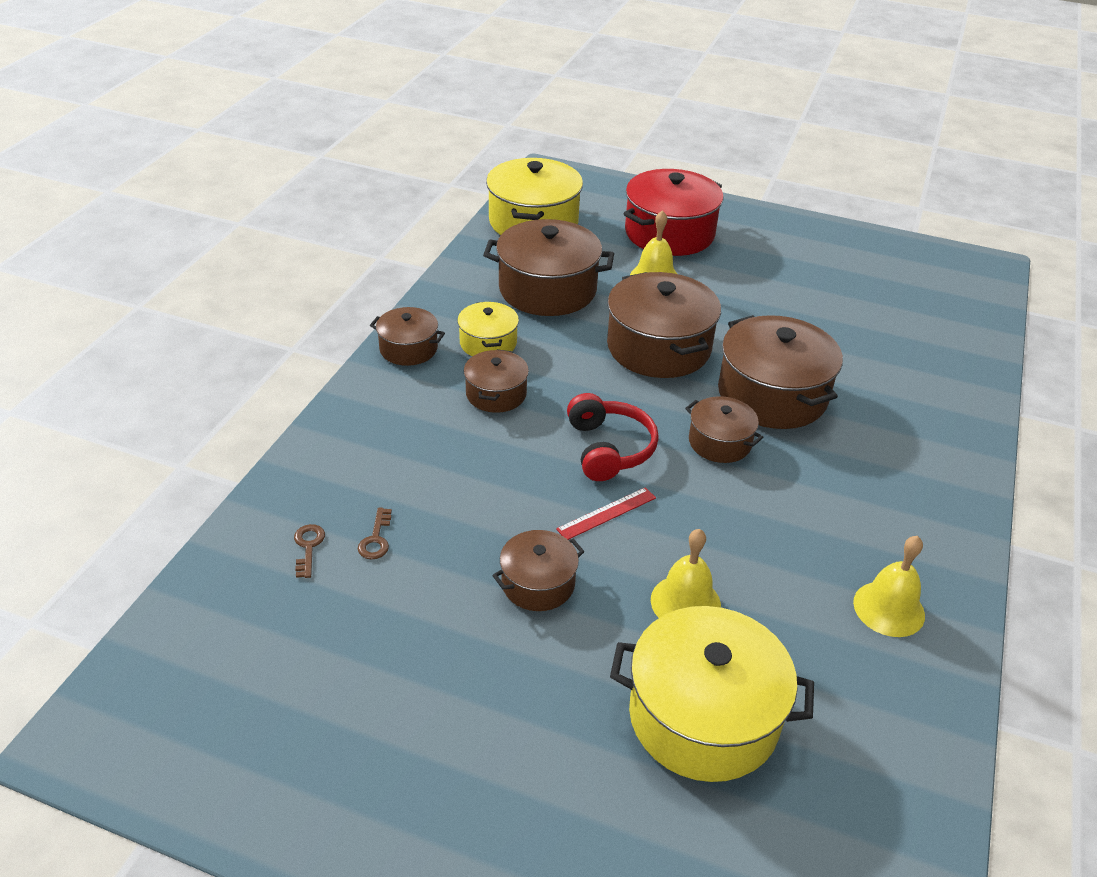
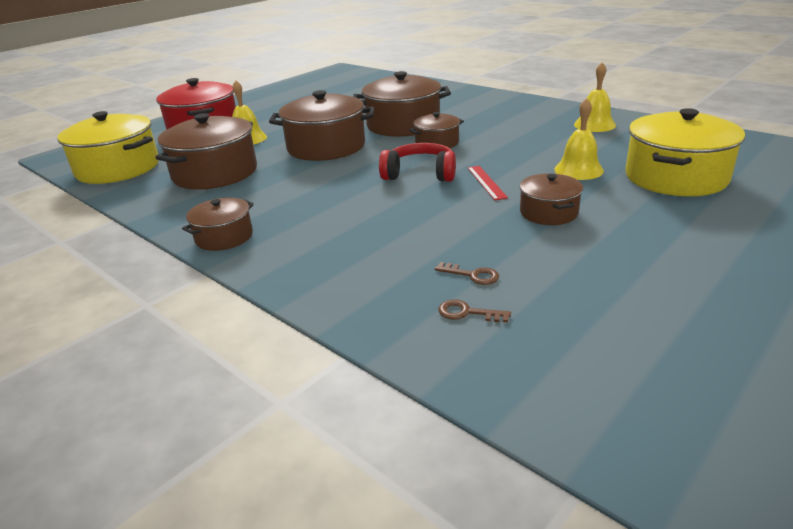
camera: 65 degrees left, 10 degrees down
yellow pot [457,301,519,357] -> none
brown pot [464,349,529,413] -> none

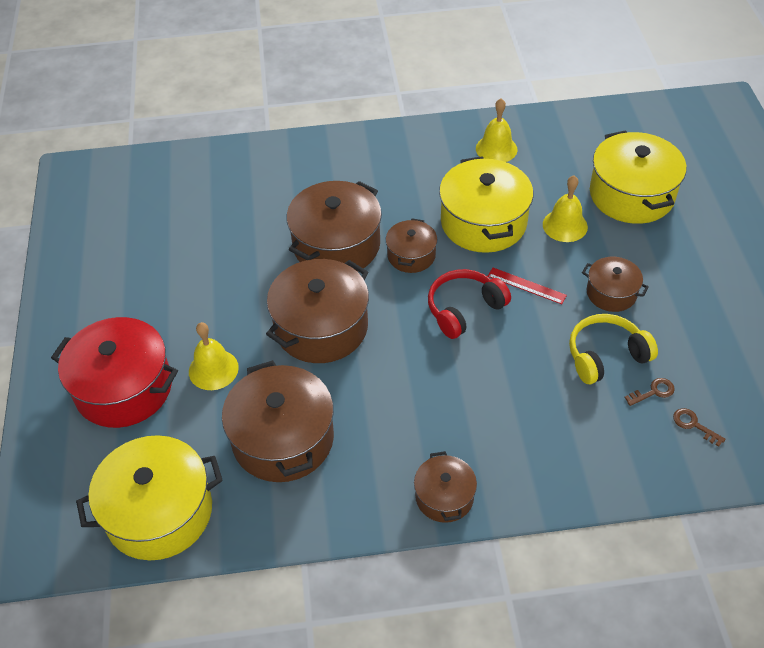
camera: 50 degrees left, 20 degrees up
brown key [438,299,511,322] -> brown key turned 75 degrees clockwise [673,408,726,447]
none -> yellow pot [439,156,533,253]
none -> yellow headphones [569,314,658,384]

